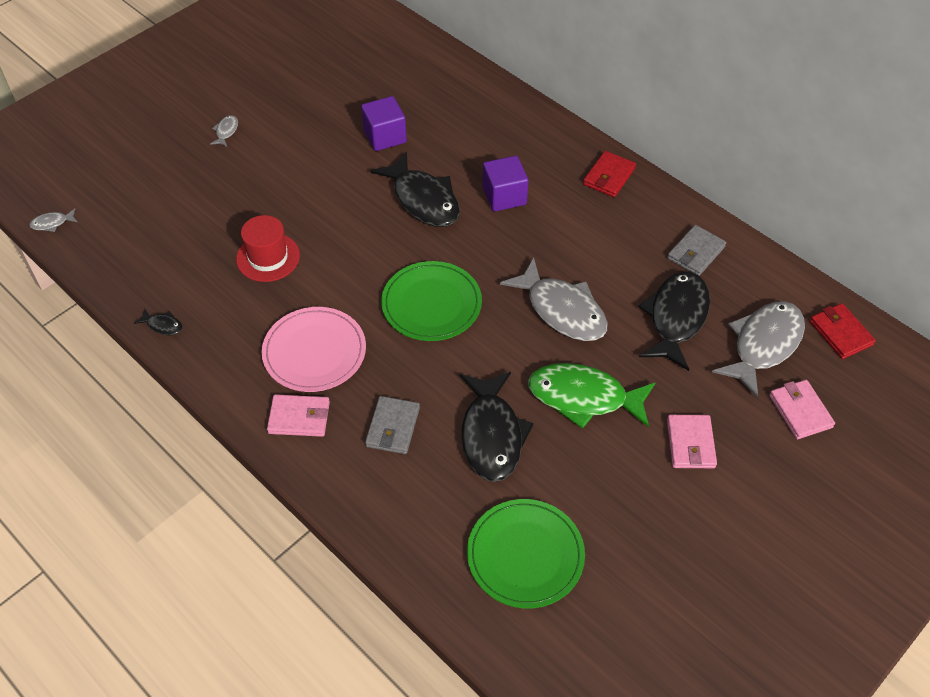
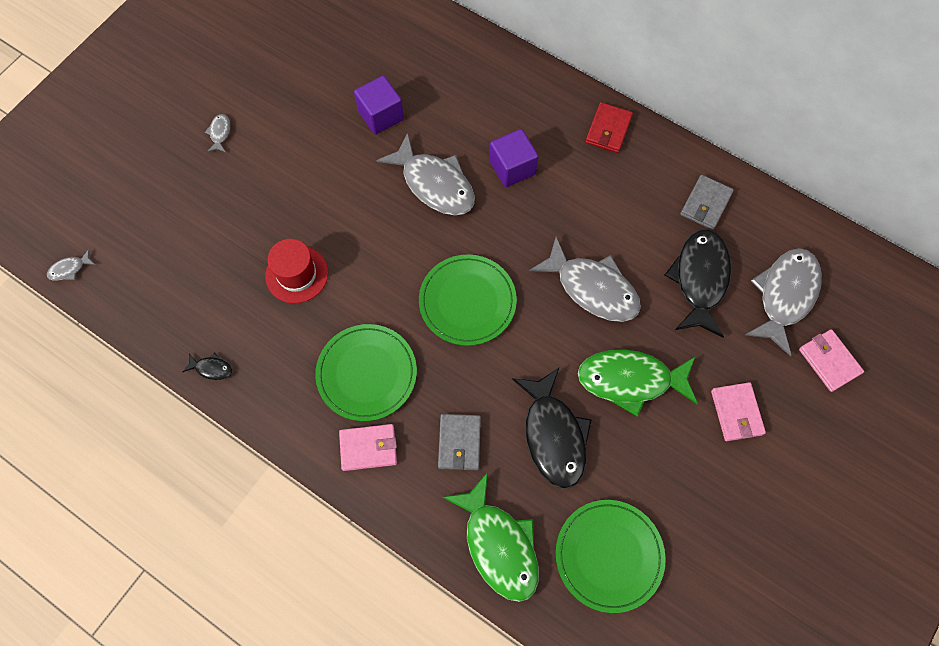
camera: 10 degrees left, 15 degrees up
pink plate [262,307,366,392] -> green plate [315,324,417,421]
black fish [370,152,460,227] -> grey fish [377,133,475,215]
red wallet [810,303,876,359] -> none
none -> green fish [442,472,539,602]

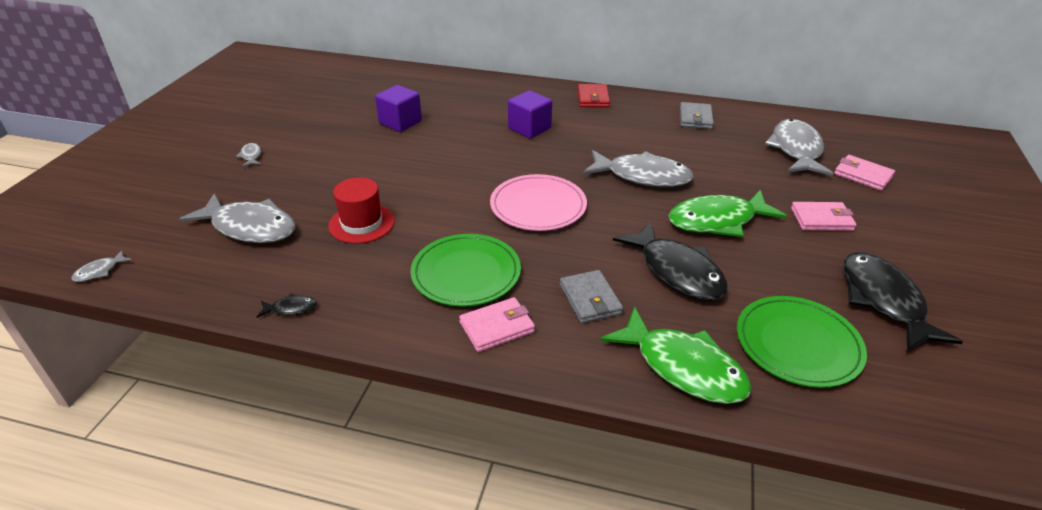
camera: 20 degrees left, 30 degrees down
grey fish [377,133,475,215] -> grey fish moved to [180,193,295,243]
green plate [419,255,517,346] -> pink plate [490,174,587,231]
black fish [665,229,731,337] -> black fish moved to [844,252,963,352]
pink wallet [711,382,766,441] -> pink wallet turned 60 degrees counterclockwise [791,202,856,231]

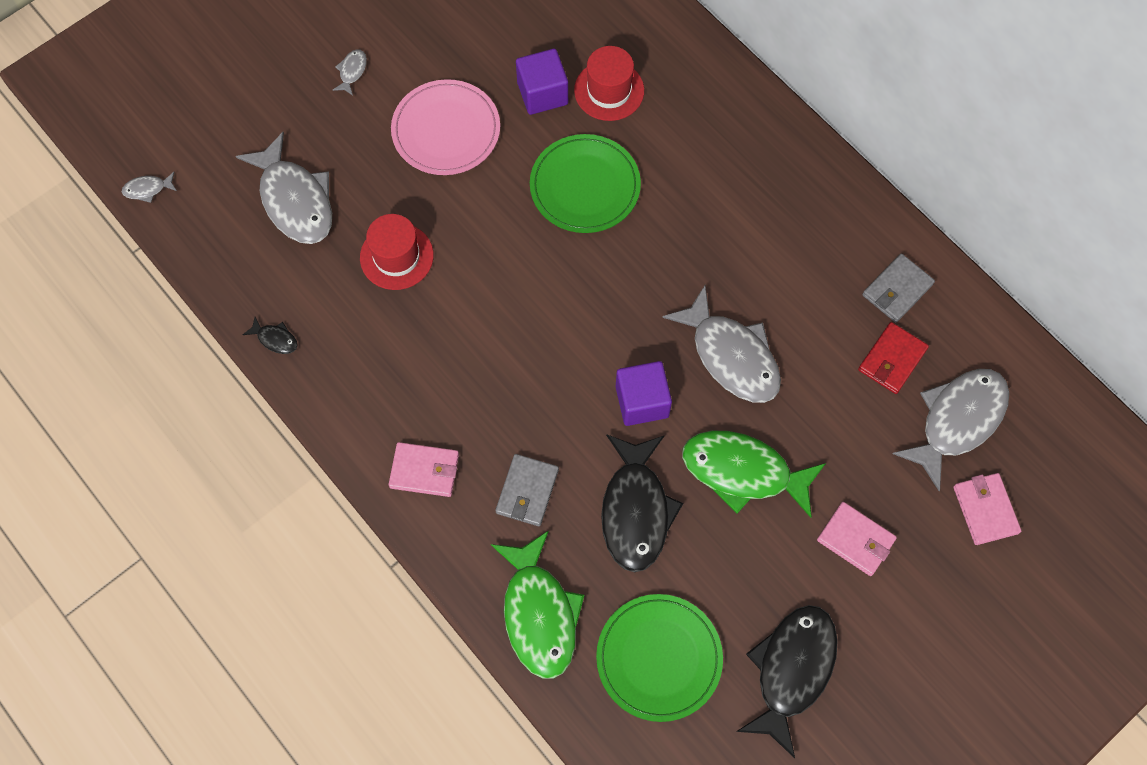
camera: 35 degrees right, 30 degrees up
green plate [410,234,521,307] -> green plate moved to [530,134,641,233]
pink plate [490,174,587,231] -> pink plate moved to [391,79,500,175]
purple cube [508,90,552,139] -> purple cube moved to [615,361,672,426]
red wallet [578,84,610,107] -> red wallet moved to [858,322,929,394]
none -> red hat [574,46,644,121]

